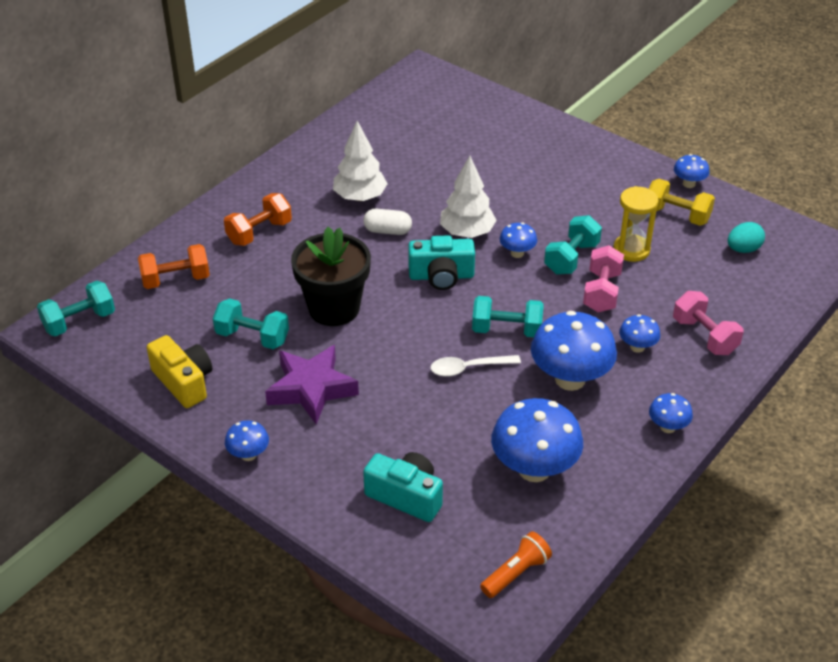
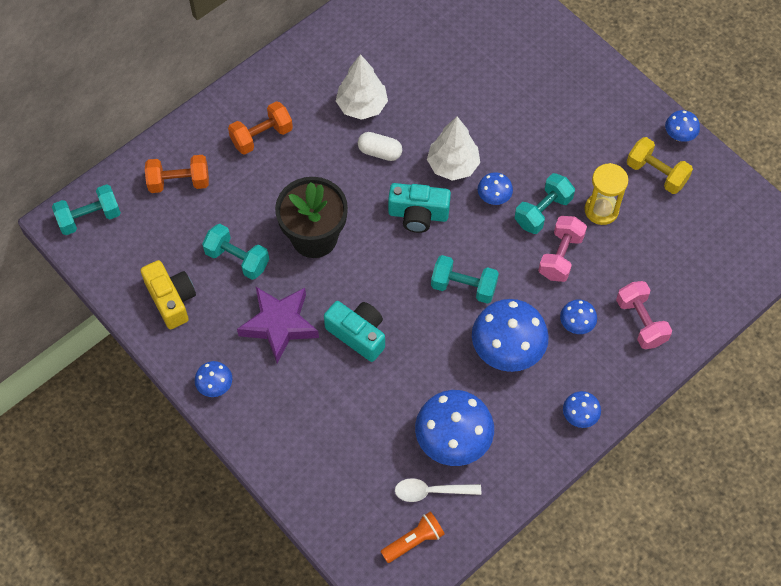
camera: 10 degrees right, 20 degrees up
turquoise camera [363,452,443,522] -> turquoise camera moved to [324,301,385,362]
white spoon [431,355,521,377] -> white spoon moved to [395,478,481,502]
turquoise egg [728,222,765,253] -> none

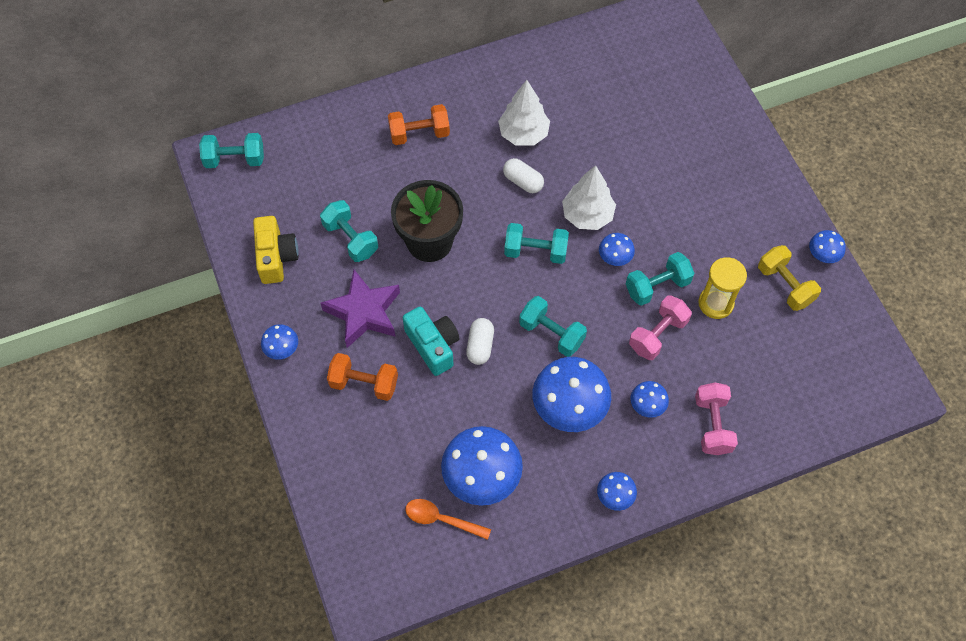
camera: 20 degrees right, 0 degrees up
orange dumbbell [145,155,209,193] -> orange dumbbell moved to [327,353,398,401]
orange flashlight [380,512,445,563] -> none
turquoise camera [388,183,451,233] -> turquoise dumbbell [504,223,569,264]
white spoon [395,478,481,502] -> orange spoon [405,499,491,540]
none -> white capsule [466,318,494,365]

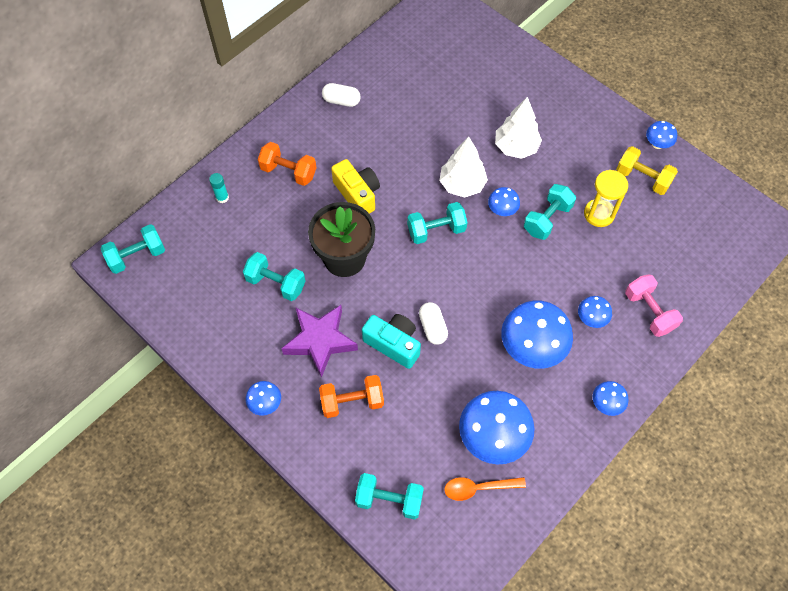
camera: 25 degrees left, 0 degrees up
yellow camera [253,216,299,284] -> yellow camera moved to [331,159,380,214]
orange dumbbell [388,104,450,145] -> orange dumbbell turned 60 degrees clockwise [258,142,317,186]
white tree [498,80,550,146] -> white tree moved to [495,97,542,159]
white capsule [503,158,544,193] -> white capsule moved to [322,83,361,107]
turquoise dumbbell [519,296,587,357] -> turquoise dumbbell moved to [355,473,424,520]
pink dumbbell [629,296,692,360] -> none
none -> turquoise glue stick [209,173,229,203]

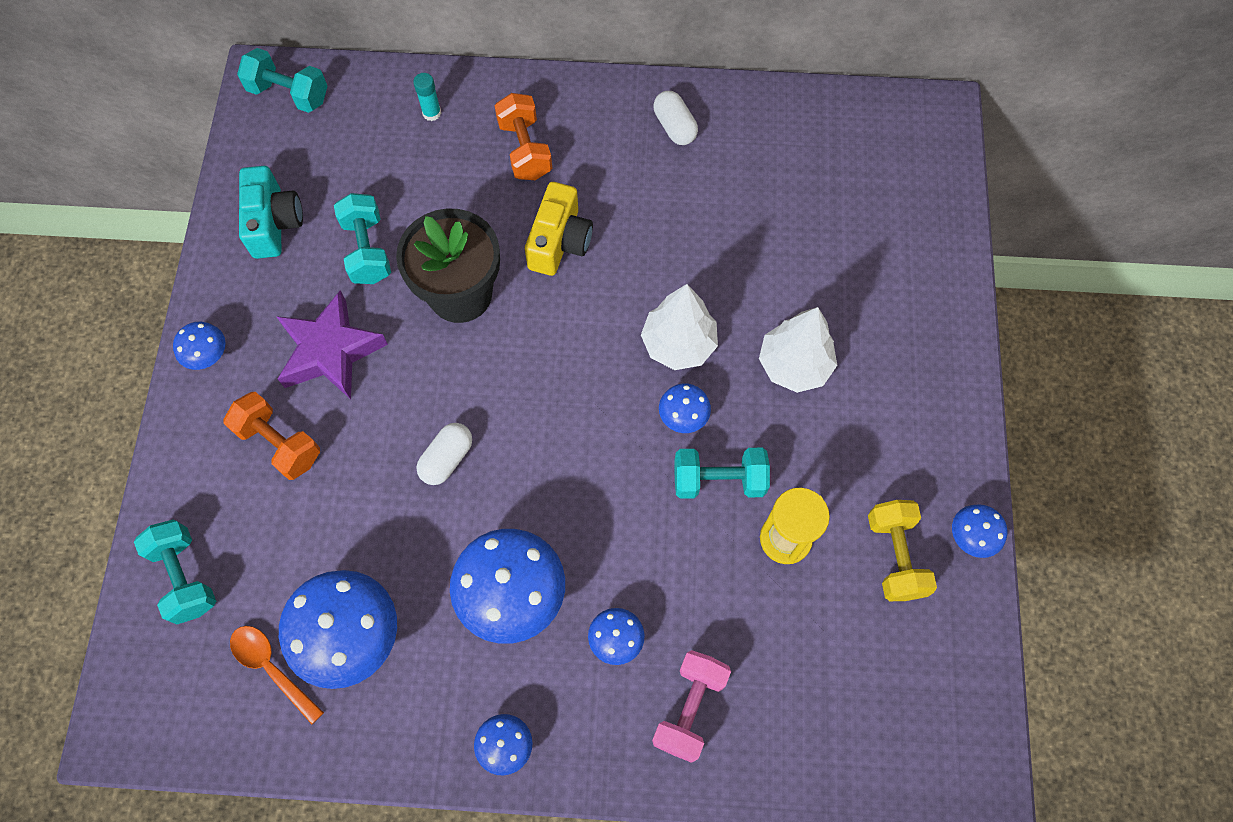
camera: 50 degrees right, 5 degrees up
turquoise camera [362,314,421,369] -> turquoise camera moved to [239,166,303,259]
turquoise dumbbell [407,202,467,244] -> none

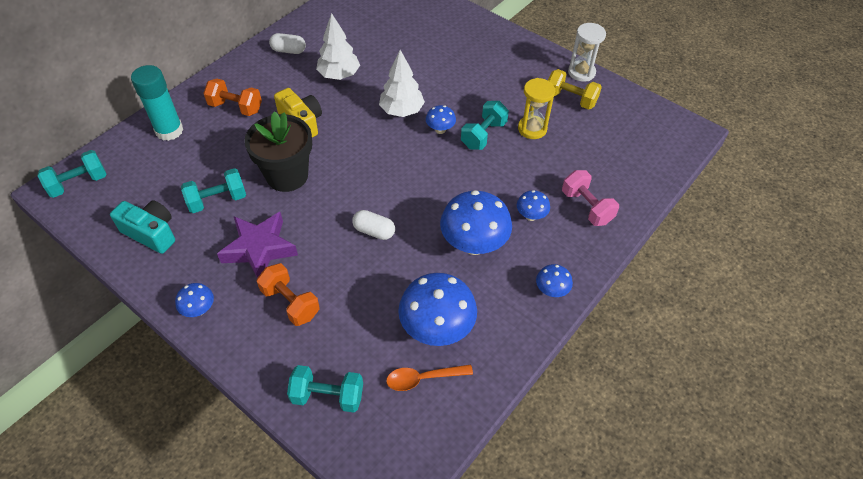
camera: 55 degrees left, 15 degrees down
orange dumbbell [223,392,320,480] -> orange dumbbell turned 60 degrees clockwise [257,263,320,326]
turquoise dumbbell [334,193,391,284] -> turquoise dumbbell turned 45 degrees counterclockwise [181,168,246,213]
turquoise glue stick [413,73,441,121] -> turquoise glue stick [131,65,183,141], size x2.15
white capsule [416,423,472,485] -> white capsule turned 45 degrees counterclockwise [352,210,395,240]
white tree [759,307,837,393] -> white tree moved to [316,13,360,80]
blue mushroom [952,504,1007,558] -> white hourglass [568,23,606,82]

